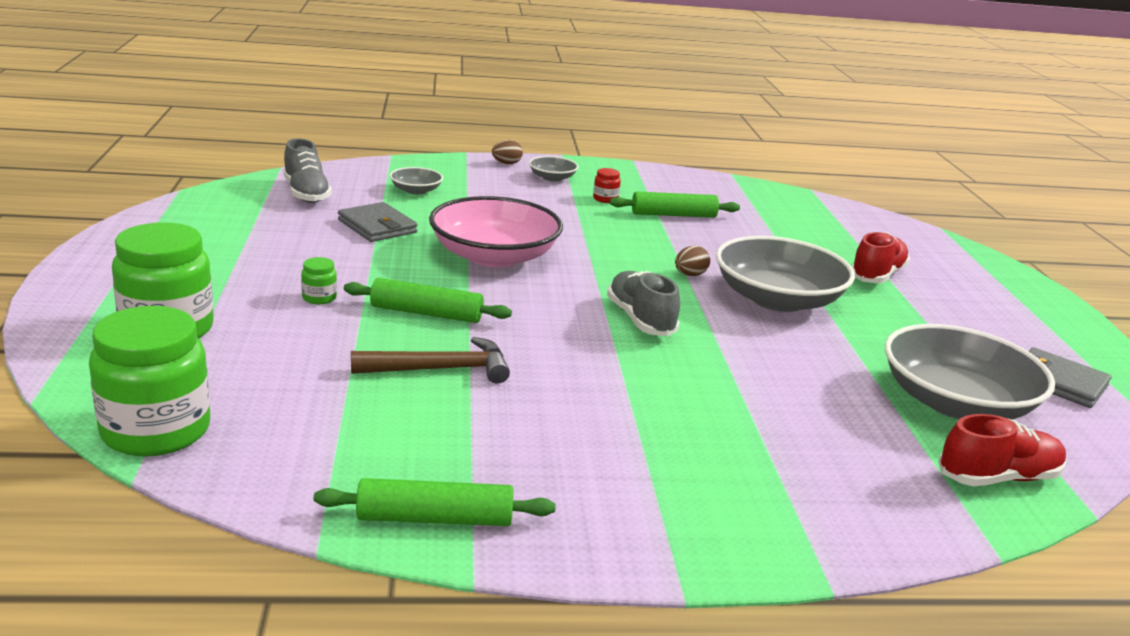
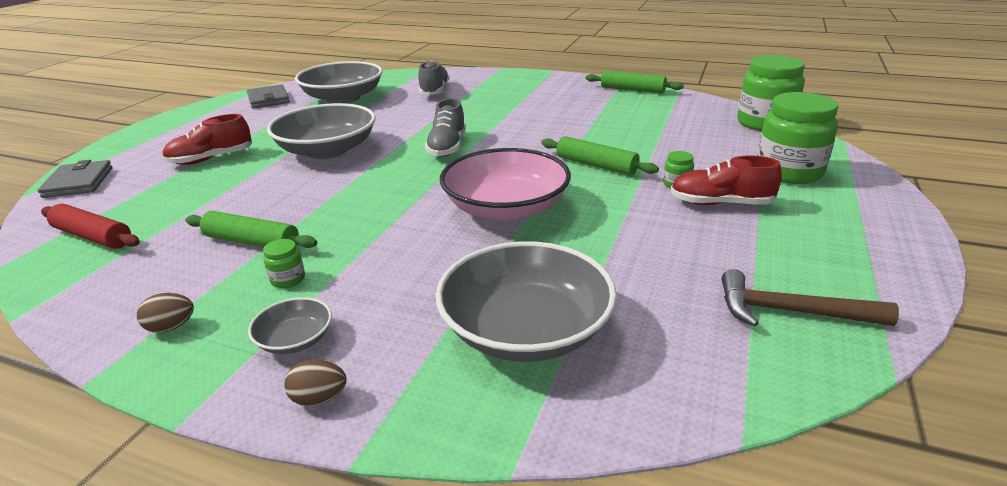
camera: 150 degrees left, 5 degrees up
grey shoe [283,138,332,203] -> grey shoe moved to [418,60,450,95]
grey wallet [338,202,418,242] -> grey wallet moved to [38,160,112,198]
brown hammer [351,337,510,384] -> brown hammer moved to [722,269,899,327]
grey bowl [390,167,443,195] -> grey bowl [436,241,617,362], size x2.18
red jar [593,168,621,203] -> green jar [263,239,305,288]
brown egg [675,246,710,276] -> brown egg moved to [137,293,194,333]
red shoe [938,414,1067,486] -> red shoe moved to [670,155,782,205]
none -> red rolling pin [41,204,140,249]

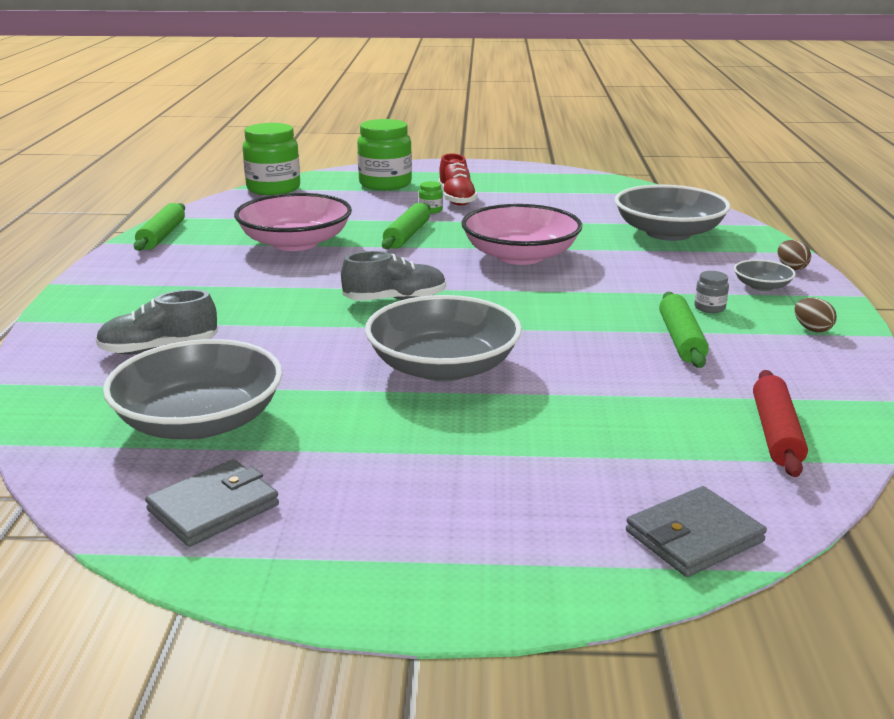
camera: 110 degrees left, 5 degrees down
red shoe [162,114,252,165] -> none
green jar [263,239,305,288] -> grey jar [694,271,729,313]
brown hammer [722,269,899,327] -> none
none -> pink bowl [234,193,352,251]

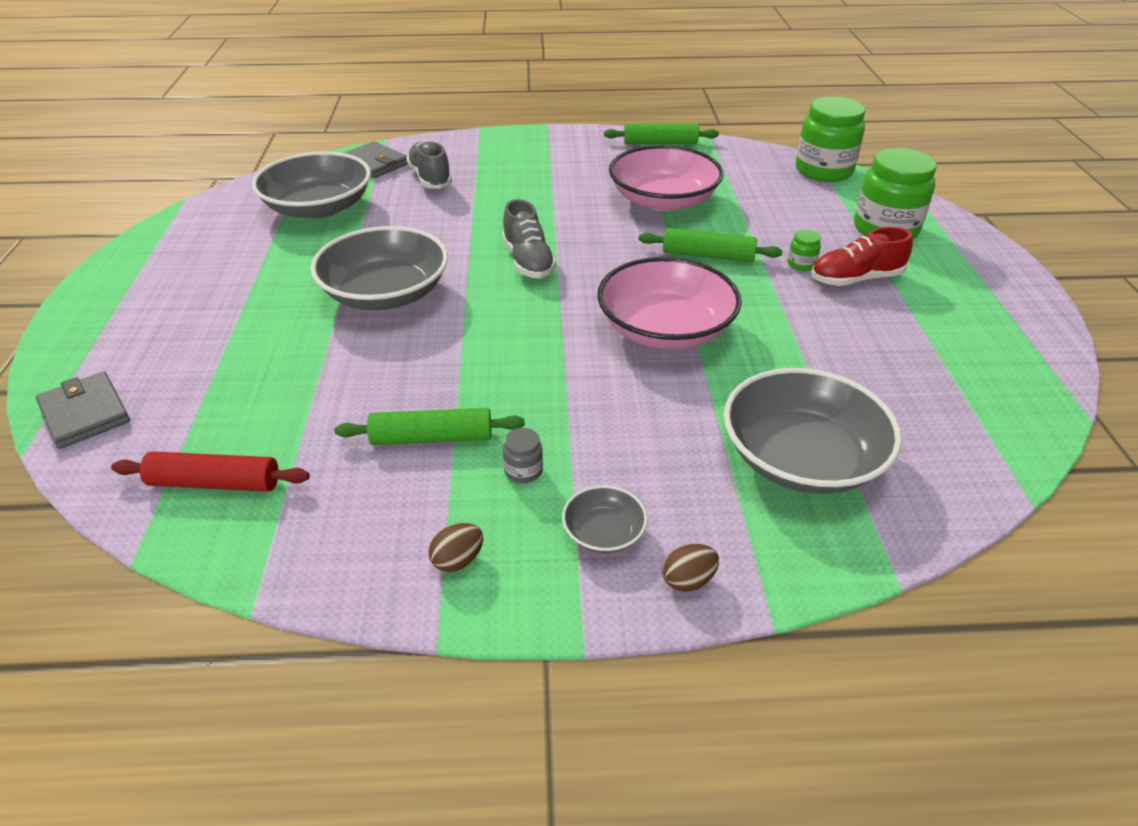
camera: 85 degrees right, 15 degrees up
grey wallet [145,459,279,547] -> grey wallet moved to [344,141,408,178]

